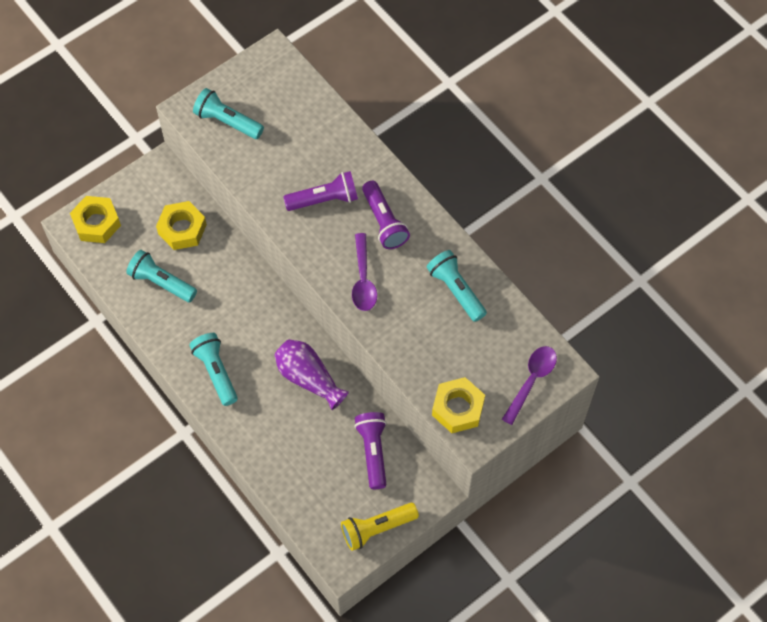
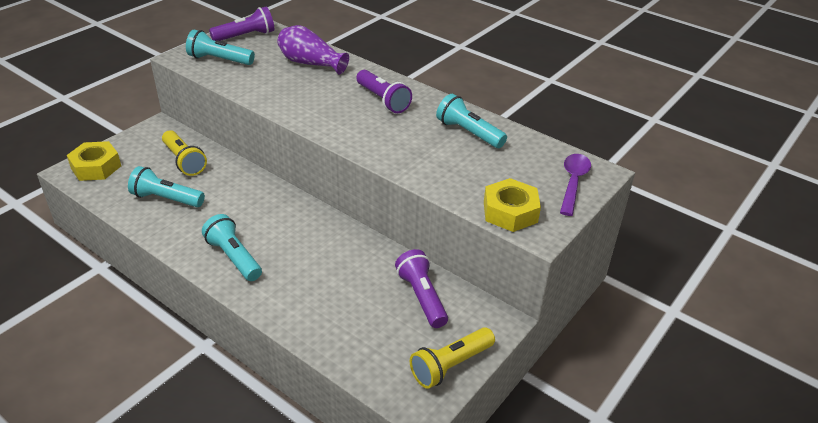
camera: 15 degrees left, 25 degrees down
yellow nut [156,201,207,250] -> yellow flashlight [162,130,207,176]
purple vase [274,339,349,410] -> purple vase moved to [277,25,349,75]
purple flashlight [283,171,358,211] -> purple flashlight moved to [209,7,274,41]
purple spoon [352,233,377,311] -> none

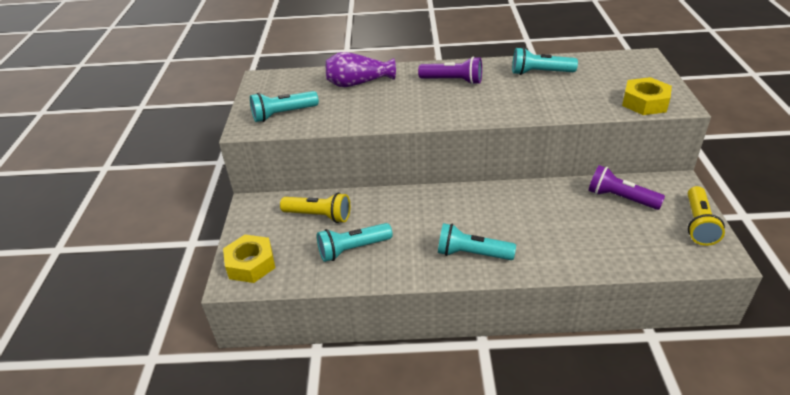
camera: 35 degrees left, 0 degrees up
purple flashlight [209,7,274,41] -> none
purple spoon [560,154,591,216] -> none

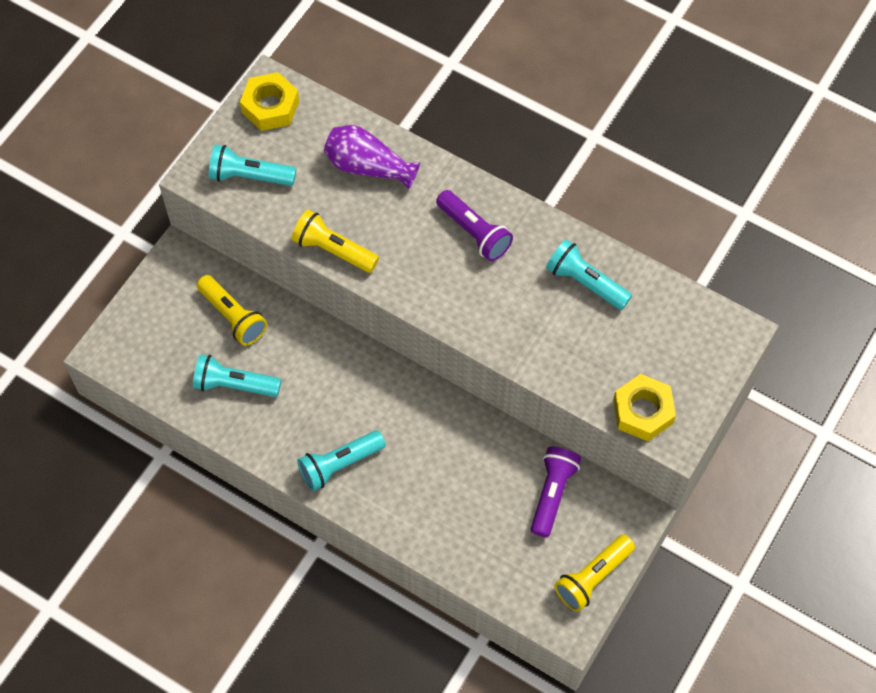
camera: 30 degrees right, 25 degrees up
yellow nut [223,235,275,283] -> yellow nut moved to [240,72,299,131]
turquoise flashlight [438,223,516,260] -> turquoise flashlight turned 75 degrees counterclockwise [297,430,386,491]
purple flashlight [588,165,665,210] -> purple flashlight turned 45 degrees clockwise [531,446,581,537]
none -> yellow flashlight [292,210,379,273]

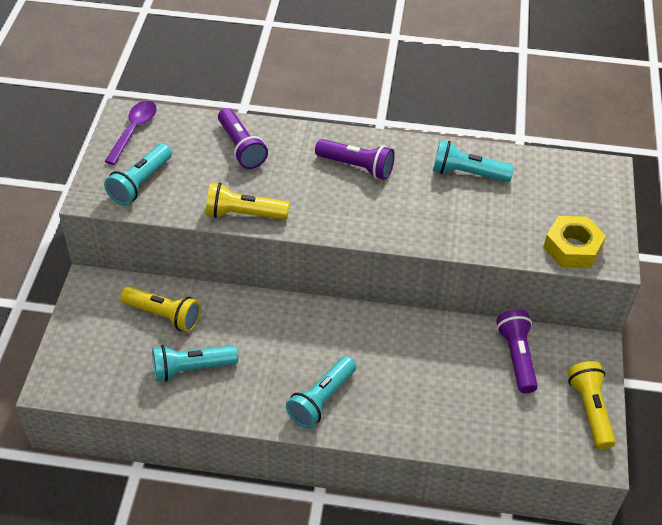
camera: 25 degrees left, 15 degrees down
turquoise flashlight [209,145,296,186] -> turquoise flashlight turned 45 degrees counterclockwise [104,143,172,205]
yellow nut [240,72,299,131] -> purple spoon [105,101,157,165]
purple vase [324,125,420,189] -> purple flashlight [218,108,268,169]
yellow flashlight [554,535,635,612] -> yellow flashlight turned 150 degrees clockwise [568,361,616,450]

